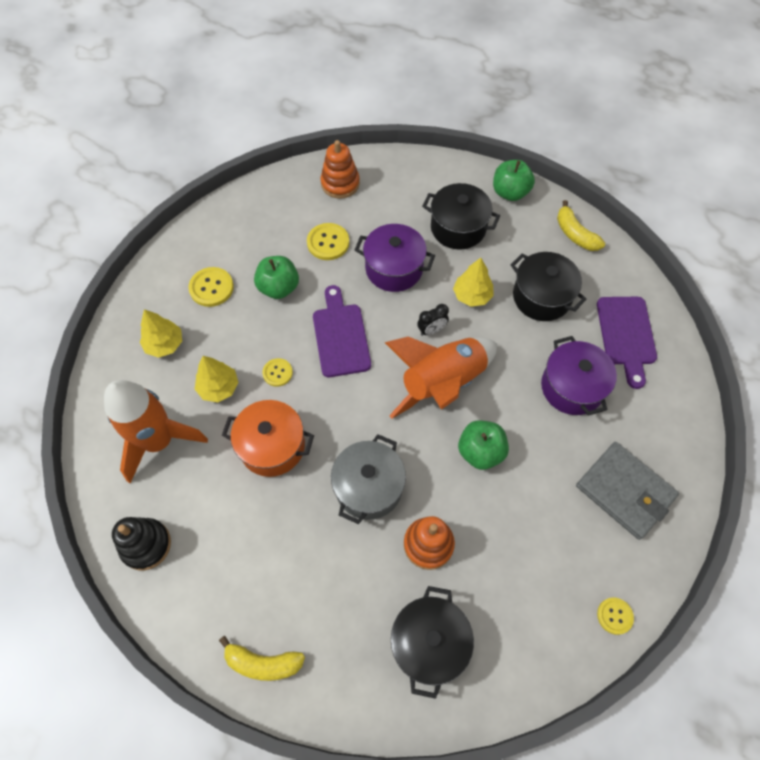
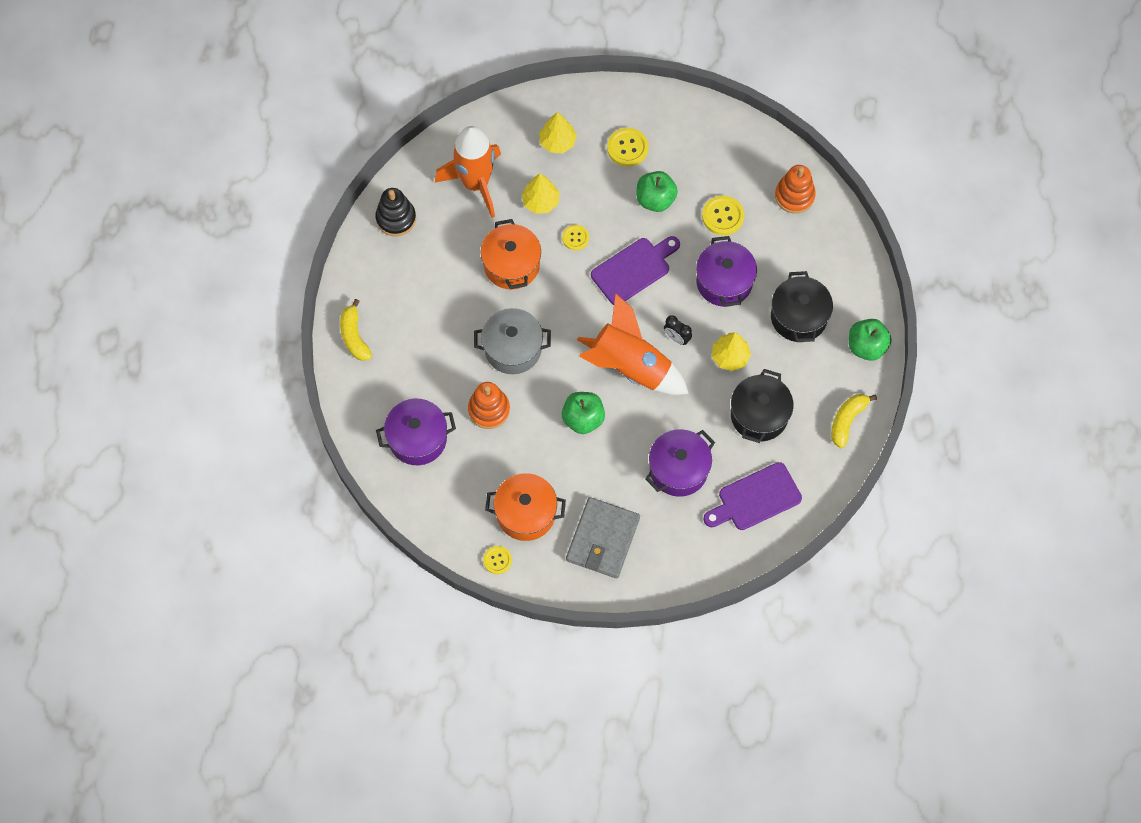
camera: 65 degrees right, 5 degrees up
black pot [391,586,474,699] -> purple pot [376,399,456,465]
none -> orange pot [485,473,566,541]

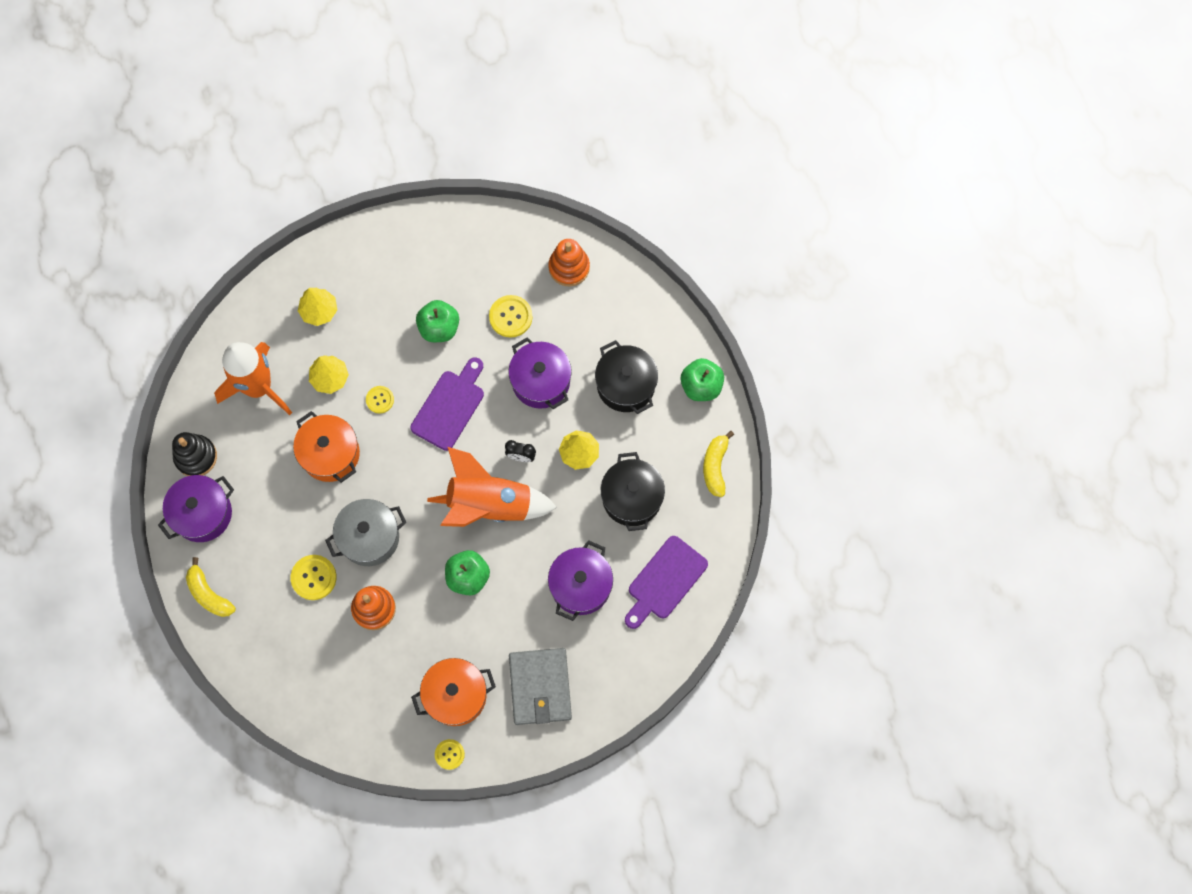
camera: 25 degrees left, 5 degrees up
purple pot [376,399,456,465] -> purple pot moved to [158,475,234,542]
yellow button [607,128,649,167] -> yellow button moved to [291,555,337,600]

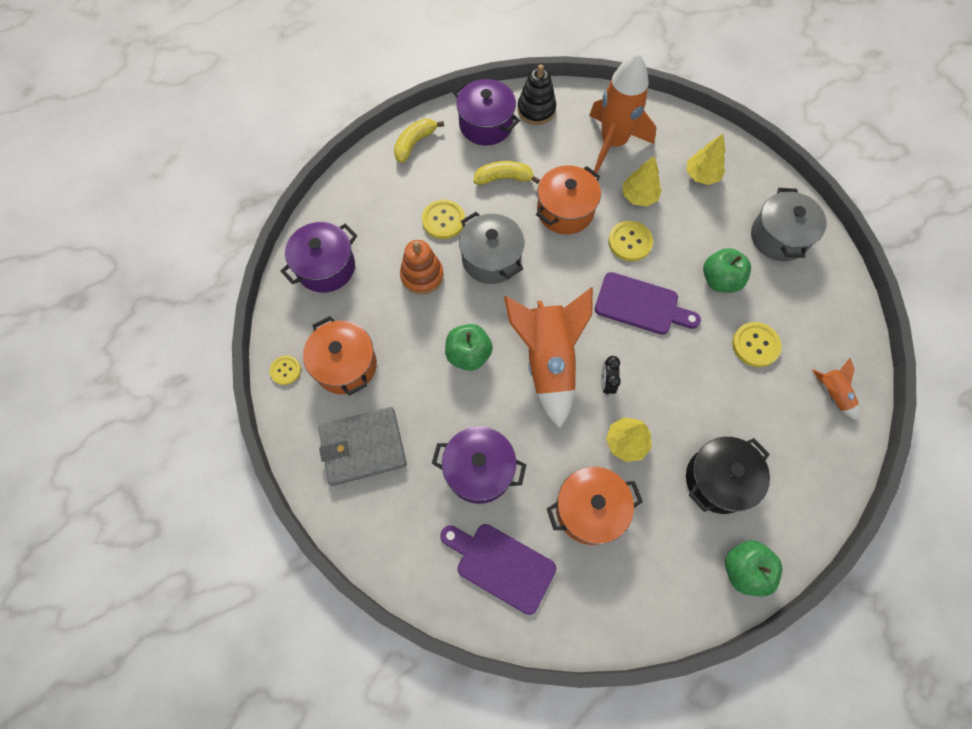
camera: 80 degrees right, 5 degrees down
yellow button [366,386,394,414] -> yellow button [608,221,653,261], size x1.56
purple pot [508,337,572,409] -> purple pot moved to [281,222,357,293]
orange stacking toy [549,239,590,286] -> orange rocket [812,358,860,421]
black pot [601,452,665,531] -> orange pot [547,467,643,545]
yellow banana [703,431,734,497] -> yellow banana moved to [474,161,540,185]
none -> grey pot [751,188,827,261]

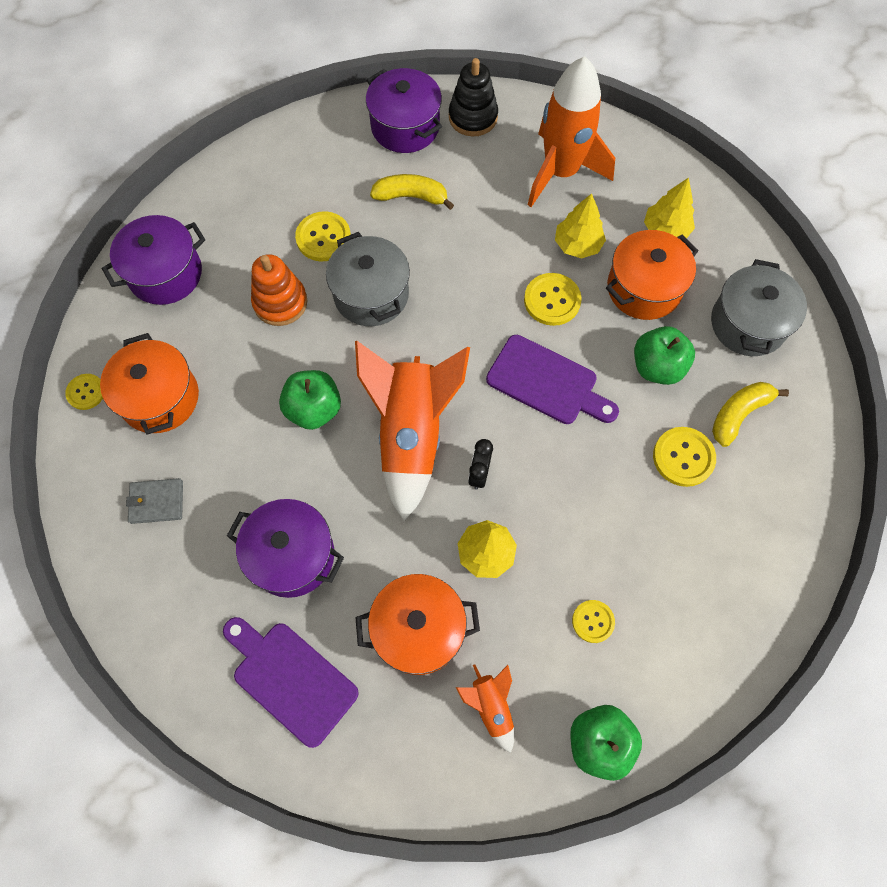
camera: 10 degrees right, 0 degrees up
grey wallet [318,407,407,486] -> grey wallet [126,478,183,524], size x0.53
yellow banana [394,118,444,163] -> yellow banana moved to [712,382,789,447]
orange pot [536,165,601,234] -> orange pot moved to [606,230,699,320]
black pot [686,437,770,514] -> yellow button [572,600,615,643]
orange rocket [812,358,860,421] -> orange rocket moved to [456,664,514,753]

